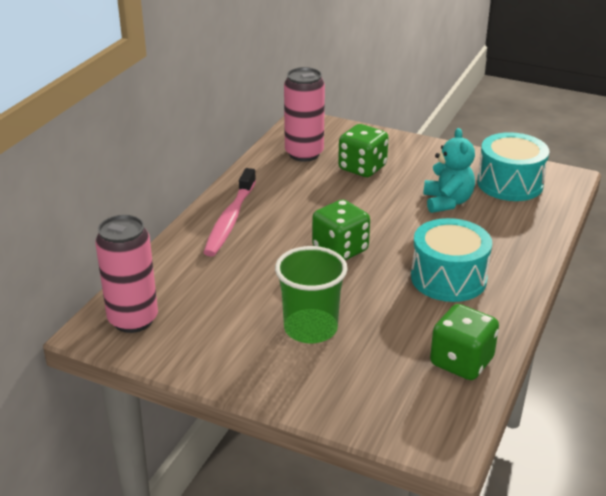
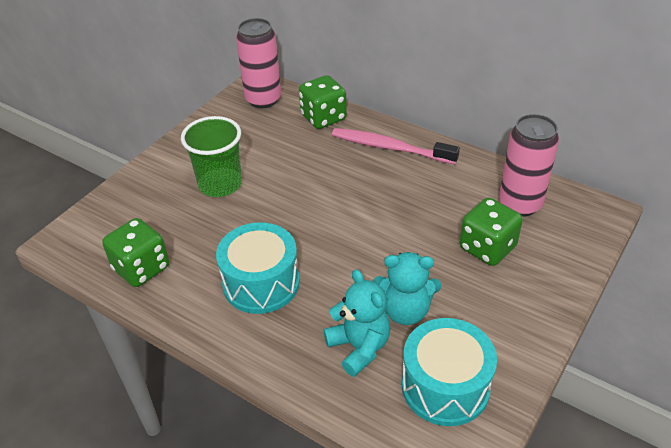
camera: 100 degrees right, 10 degrees up
green dice [312,199,370,260] -> green dice moved to [299,75,347,129]
none -> turquoise teddy bear [324,269,390,377]

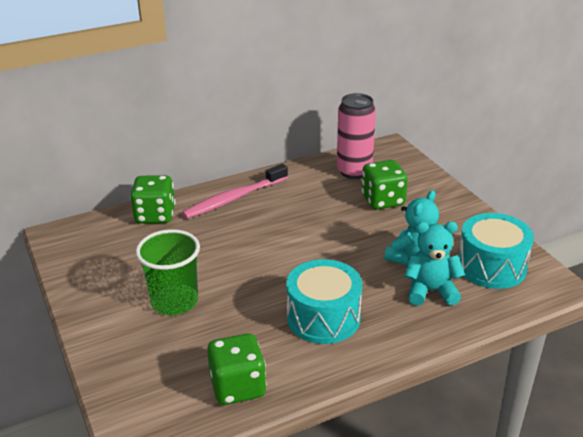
camera: 60 degrees left, 10 degrees down
pink can [236,18,281,108] -> none

